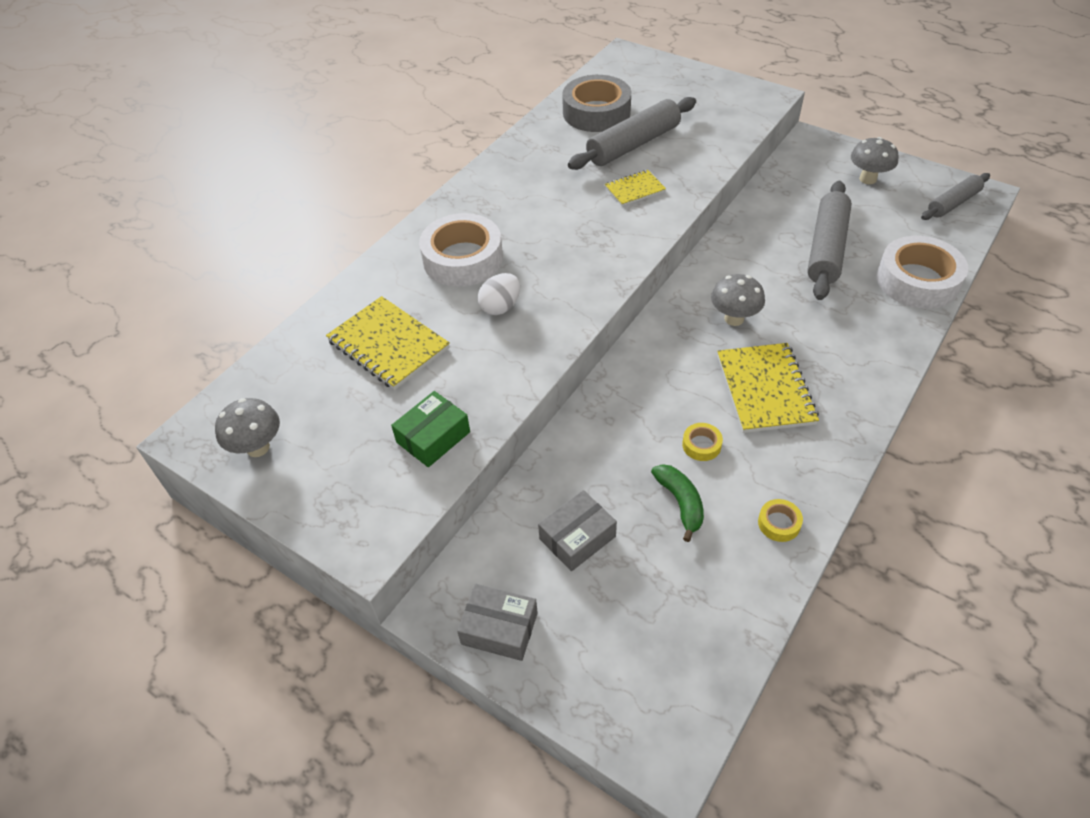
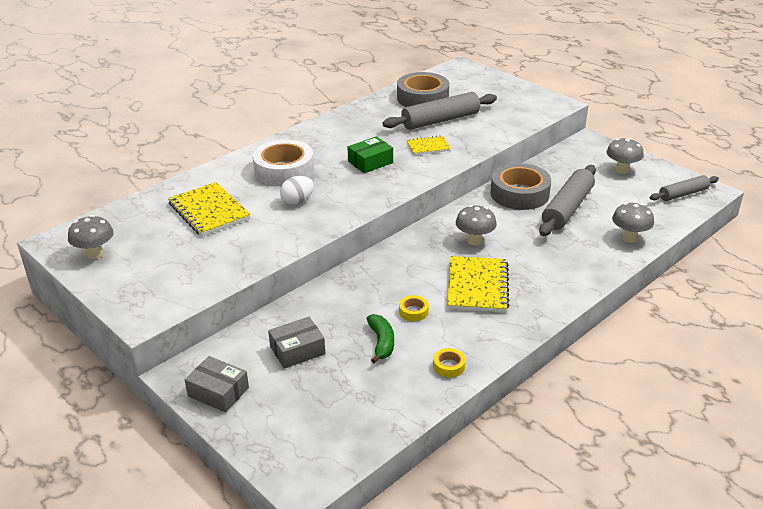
camera: 10 degrees right, 15 degrees down
green box [391,391,470,467] -> green box moved to [348,136,393,173]
white tape [877,236,968,309] -> grey mushroom [612,203,654,243]
none -> grey tape [490,163,551,210]

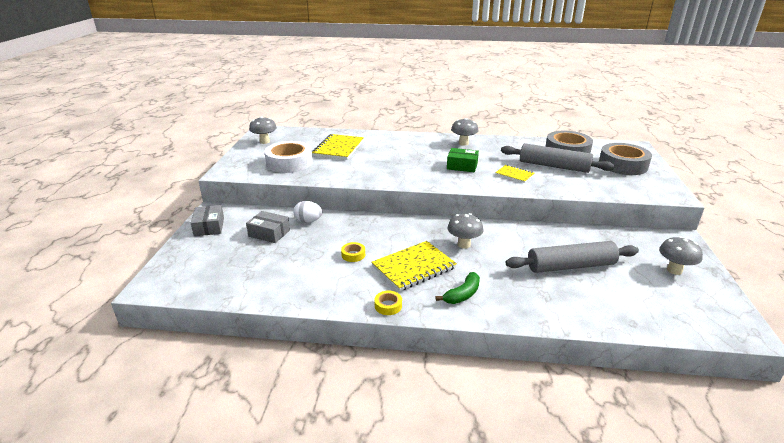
camera: 50 degrees right, 5 degrees down
white tape [253,140,314,186] -> white tape moved to [264,141,313,173]
white egg [280,176,314,205] -> white egg moved to [294,201,322,223]
green banana [367,314,394,364] -> green banana moved to [436,272,480,304]
yellow tape [433,348,466,378] -> yellow tape moved to [375,291,402,315]
grey tape [490,163,551,210] -> grey tape moved to [599,143,652,175]
grey mushroom [612,203,654,243] -> grey mushroom moved to [451,118,478,146]
grey rolling pin [650,175,719,201] -> none

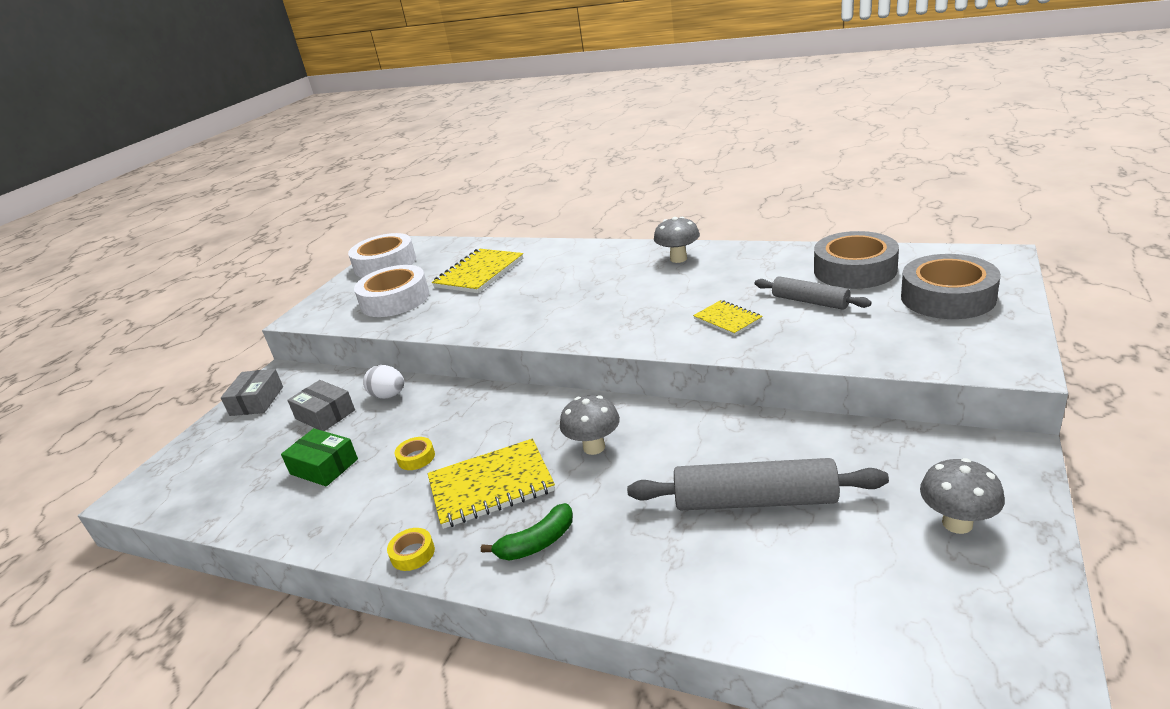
camera: 20 degrees right, 0 degrees up
grey mushroom [249,116,277,144] -> white tape [348,233,416,278]
green box [447,148,479,172] -> green box moved to [281,428,358,487]
grey rolling pin [501,143,615,173] -> grey rolling pin [755,276,872,310], size x0.61

